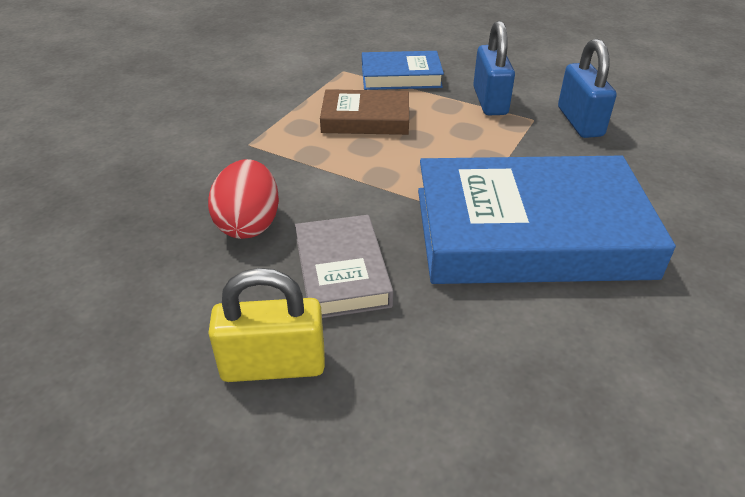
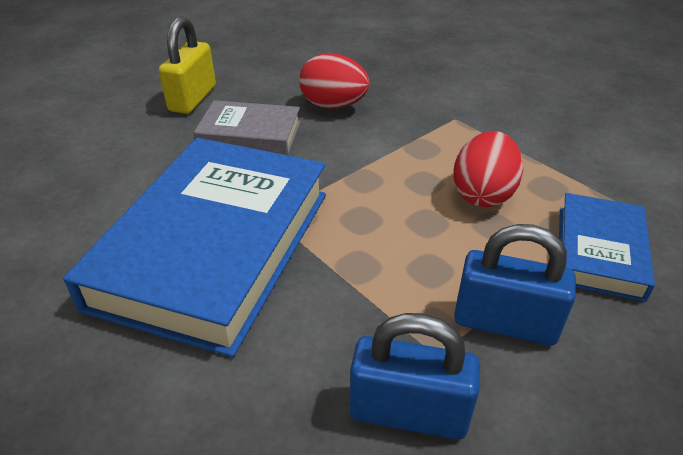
camera: 110 degrees right, 0 degrees up
brown book [320,89,409,135] -> red egg [453,131,523,207]

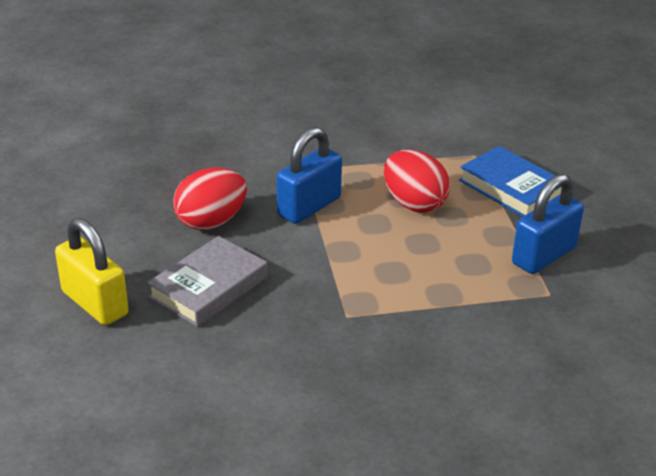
camera: 60 degrees left, 5 degrees down
blue book [63,138,326,357] -> none
blue padlock [350,313,480,439] -> blue padlock moved to [277,127,342,224]

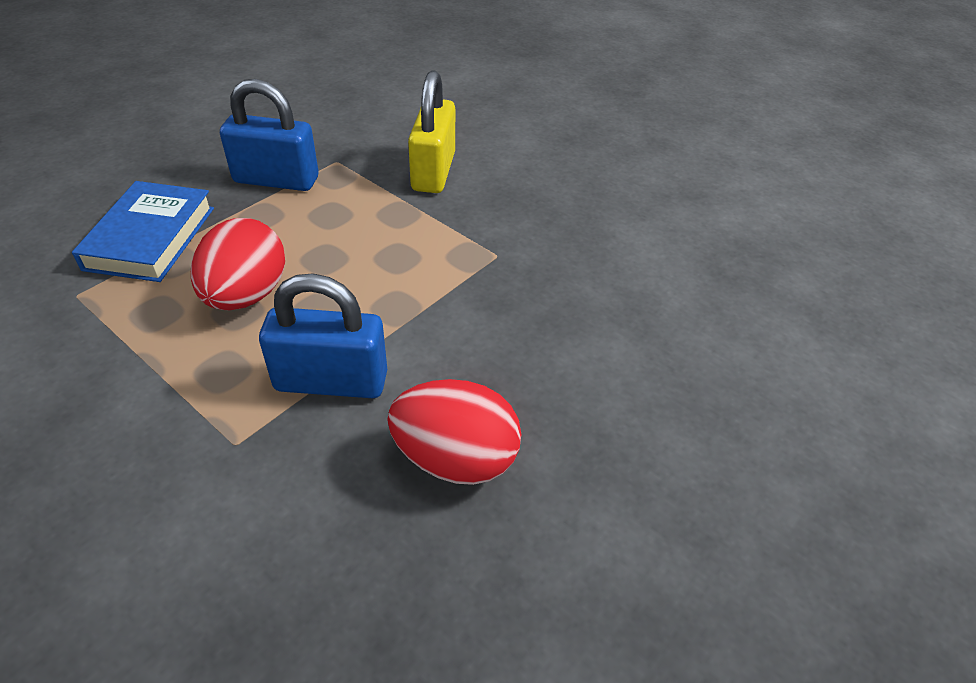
camera: 130 degrees left, 10 degrees up
yellow padlock [55,218,128,325] -> yellow padlock moved to [408,70,455,193]
grey book [147,236,268,327] -> none

